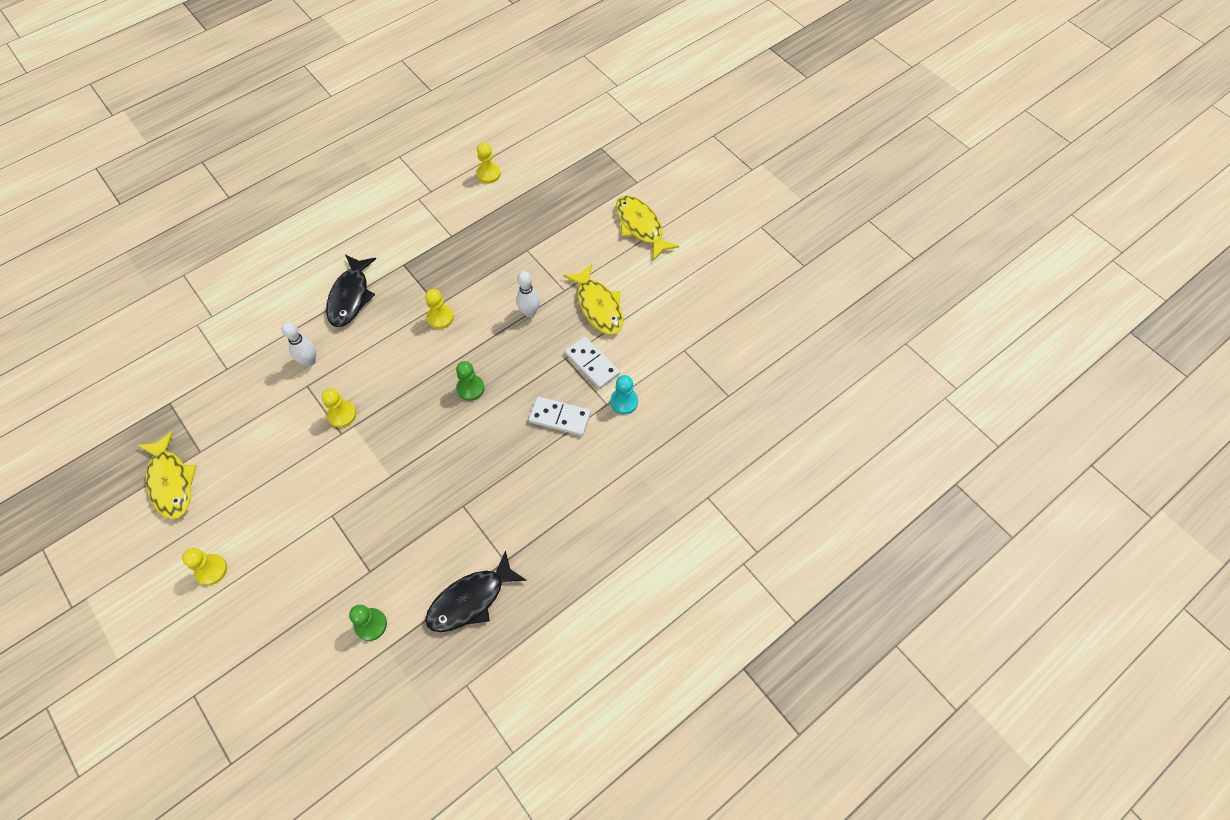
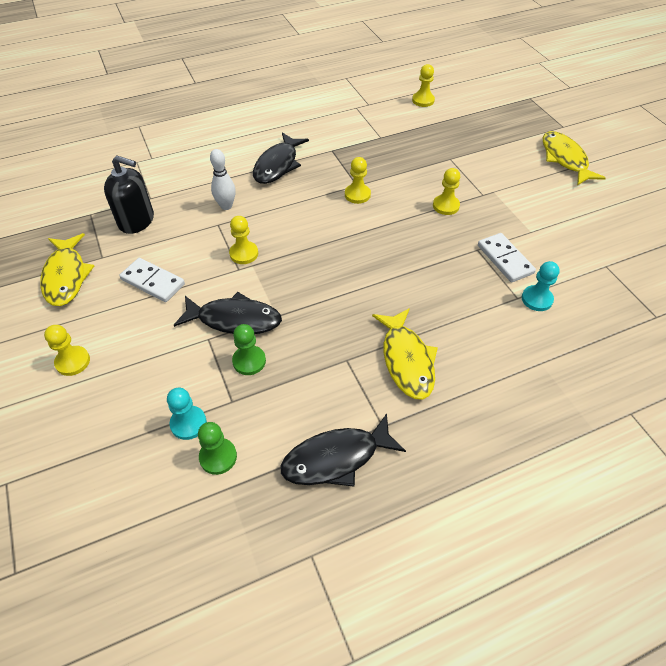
camera: 15 degrees right, 10 degrees down
green pawn [456,361,485,401] -> green pawn moved to [232,324,266,375]
white bowling pin [516,271,540,317] -> yellow pawn [433,168,460,215]
white domino [529,396,591,436] -> white domino moved to [119,258,185,302]
yellow fish [563,263,623,335] -> yellow fish moved to [372,308,438,400]
none -> black soap dispenser [104,156,154,234]
none -> turquoise pawn [167,388,207,440]
none -> black fish [174,292,282,334]

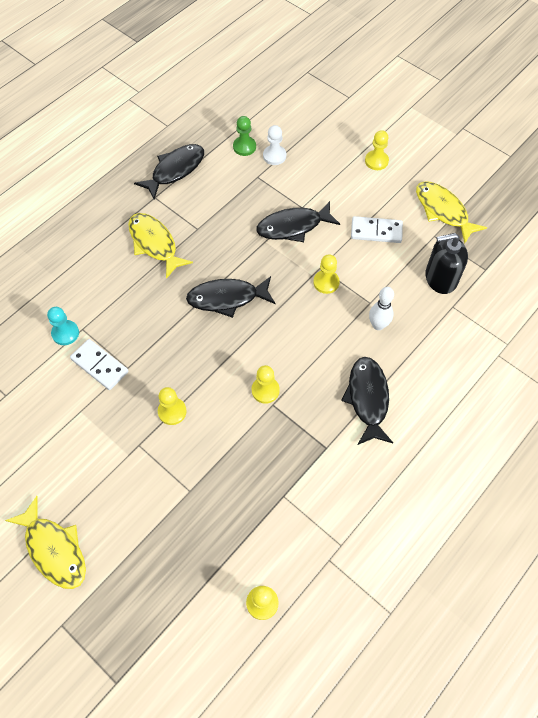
camera: 155 degrees right, 10 degrees up
turquoise pawn [167,388,207,440] -> white pawn [263,125,286,165]
green pawn [232,324,266,375] -> none
none -> black fish [186,276,275,318]

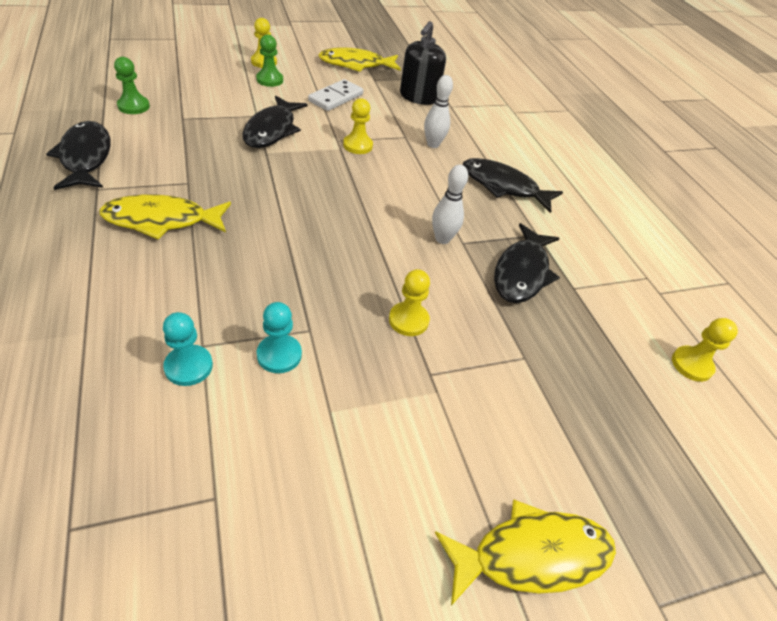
camera: 65 degrees left, 15 degrees down
white domino [70,339,128,390] -> turquoise pawn [257,302,302,373]
black fish [186,276,275,318] -> black fish moved to [494,223,560,303]
yellow pawn [252,365,280,404] -> white bowling pin [432,165,468,244]
white pawn [263,125,286,165] -> none
none -> green pawn [256,34,283,87]

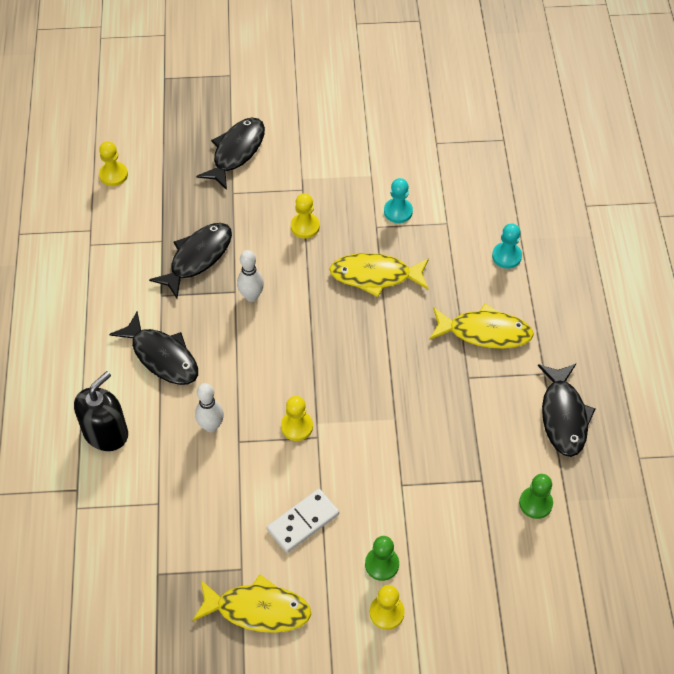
camera: 160 degrees left, 10 degrees up
turquoise pawn [163,312,213,386] -> turquoise pawn moved to [492,223,522,269]
black fish [242,96,307,148] -> black fish moved to [197,118,265,190]
black soap dispenser [400,21,446,105] -> black soap dispenser moved to [74,371,128,451]
yellow fish [435,500,616,606] -> yellow fish moved to [329,253,429,297]

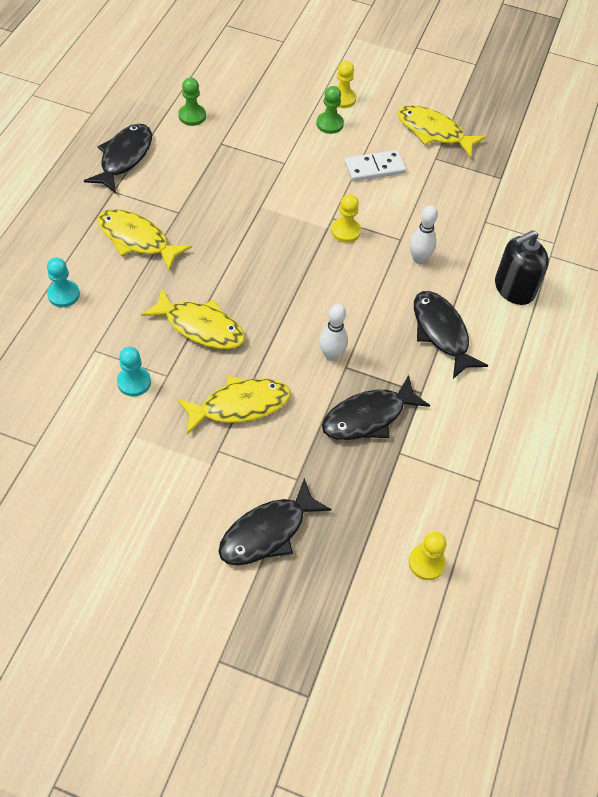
camera: 160 degrees left, 0 degrees up
yellow pawn [291,194,320,239] -> yellow fish [177,376,291,435]

